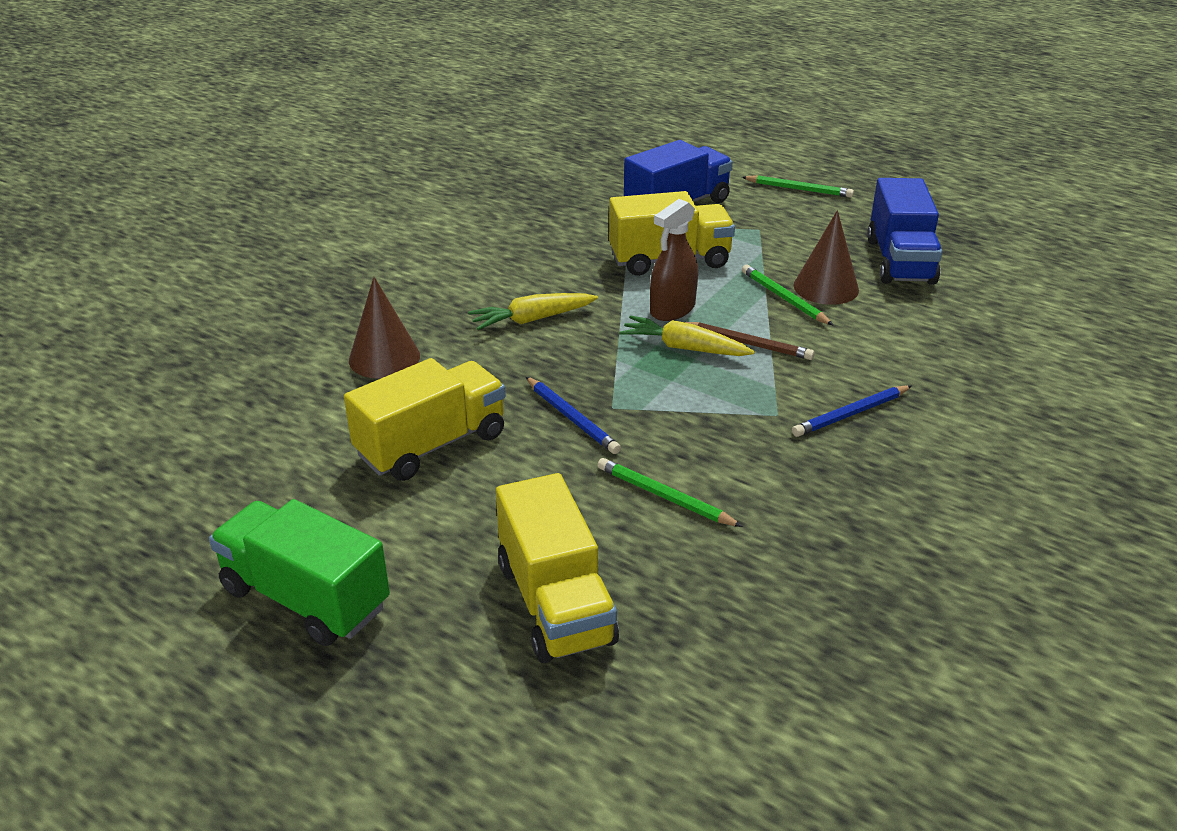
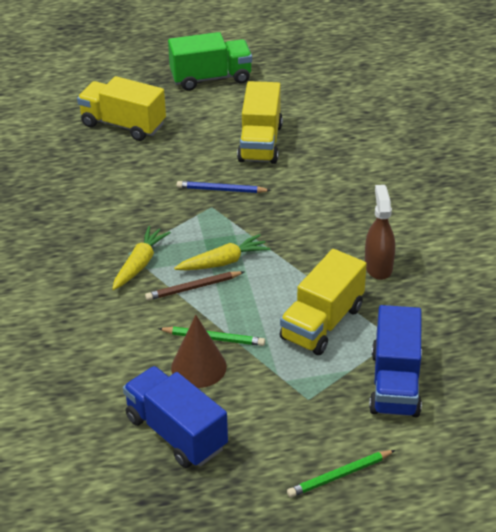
camera: 135 degrees right, 5 degrees up
brown cone [349,277,420,379] -> none
yellow carrot [468,293,598,330] -> yellow carrot moved to [112,226,171,290]
green pencil [597,458,743,527] -> none
brown spray bottle [650,199,698,321] -> brown spray bottle moved to [365,185,395,280]
blue pencil [792,385,911,437] -> none

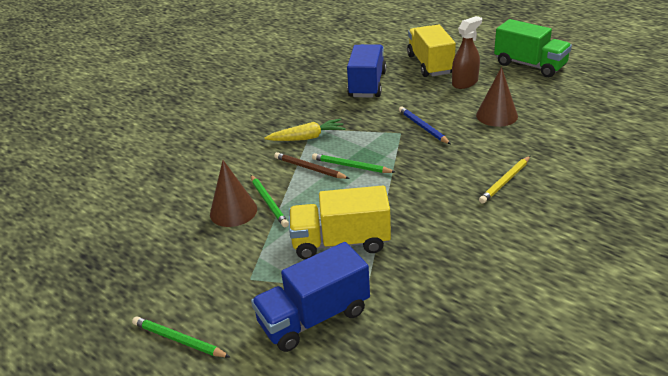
camera: 55 degrees right, 5 degrees down
blue truck [123,366,228,468] -> blue truck moved to [347,44,387,98]
yellow carrot [174,234,270,270] -> green pencil [312,153,395,173]
yellow truck [237,81,283,164] -> brown cone [476,67,518,127]
brown spray bottle [365,185,395,280] -> brown spray bottle moved to [452,16,482,89]
none -> yellow pencil [479,156,530,204]

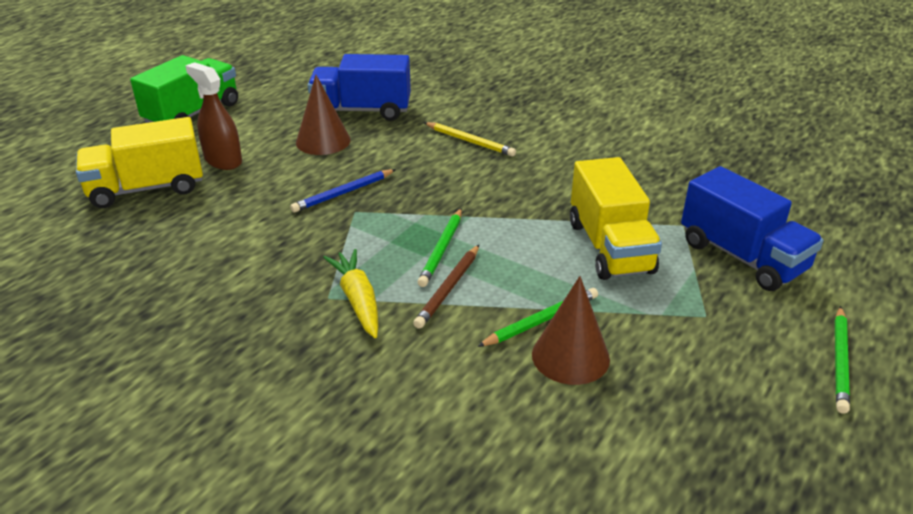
camera: 100 degrees left, 0 degrees up
blue truck [347,44,387,98] -> blue truck moved to [308,54,411,121]

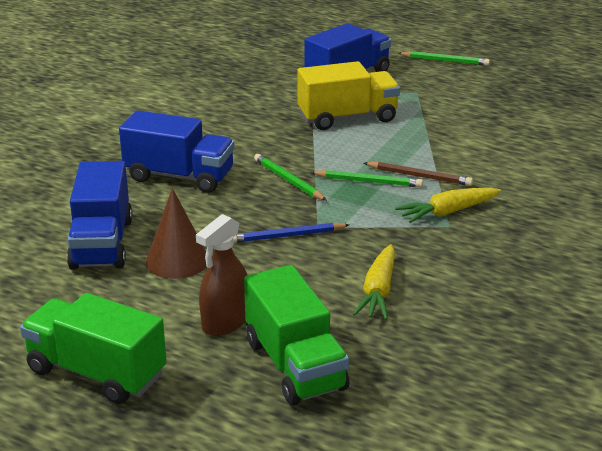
camera: 95 degrees left, 5 degrees down
yellow truck [76,117,203,208] -> green truck [244,265,349,405]
blue pencil [290,169,396,213] -> blue pencil turned 120 degrees clockwise [233,222,349,243]
yellow pencil [424,122,516,156] -> blue truck [119,110,234,193]
green pencil [477,288,598,347] -> green pencil moved to [254,154,327,201]
brown cone [532,276,610,385] -> none
none -> yellow carrot [353,244,395,320]

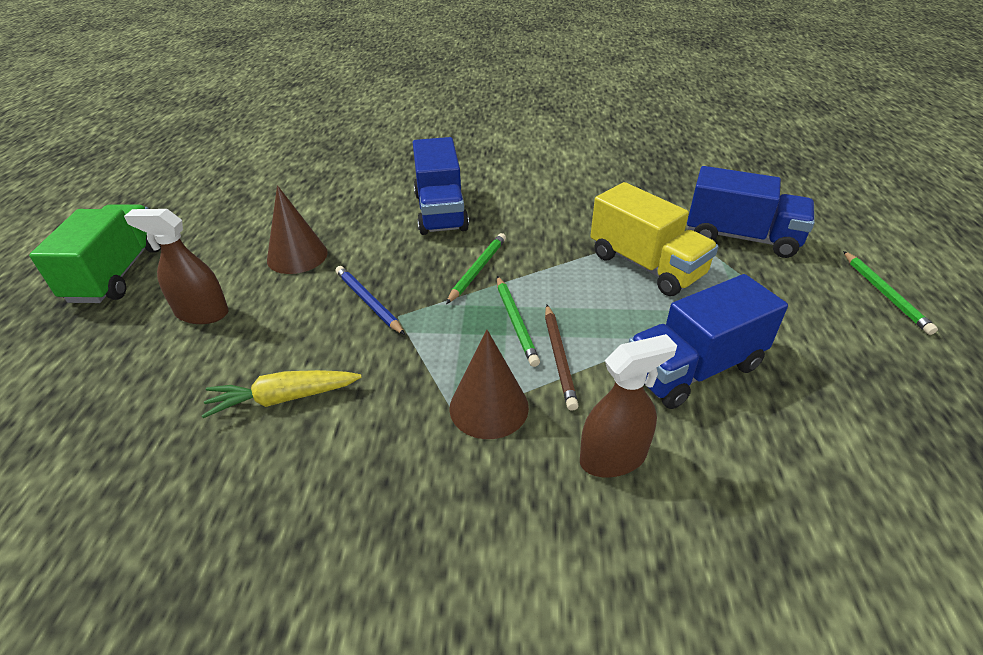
camera: 65 degrees right, 10 degrees up
blue truck [67,161,133,269] -> blue truck moved to [629,274,788,409]
green truck [244,265,349,405] -> none
yellow carrot [395,188,501,223] -> brown cone [449,330,529,439]
none -> brown spray bottle [580,334,677,478]

